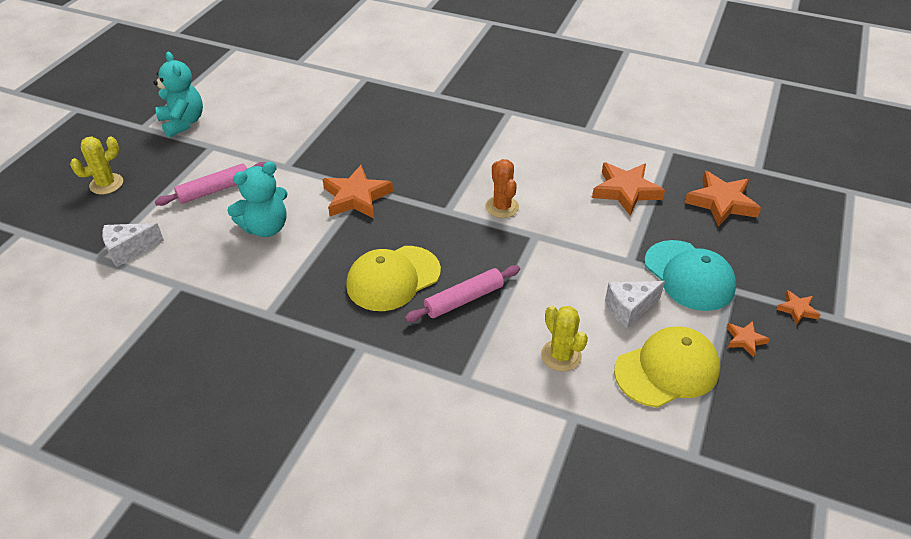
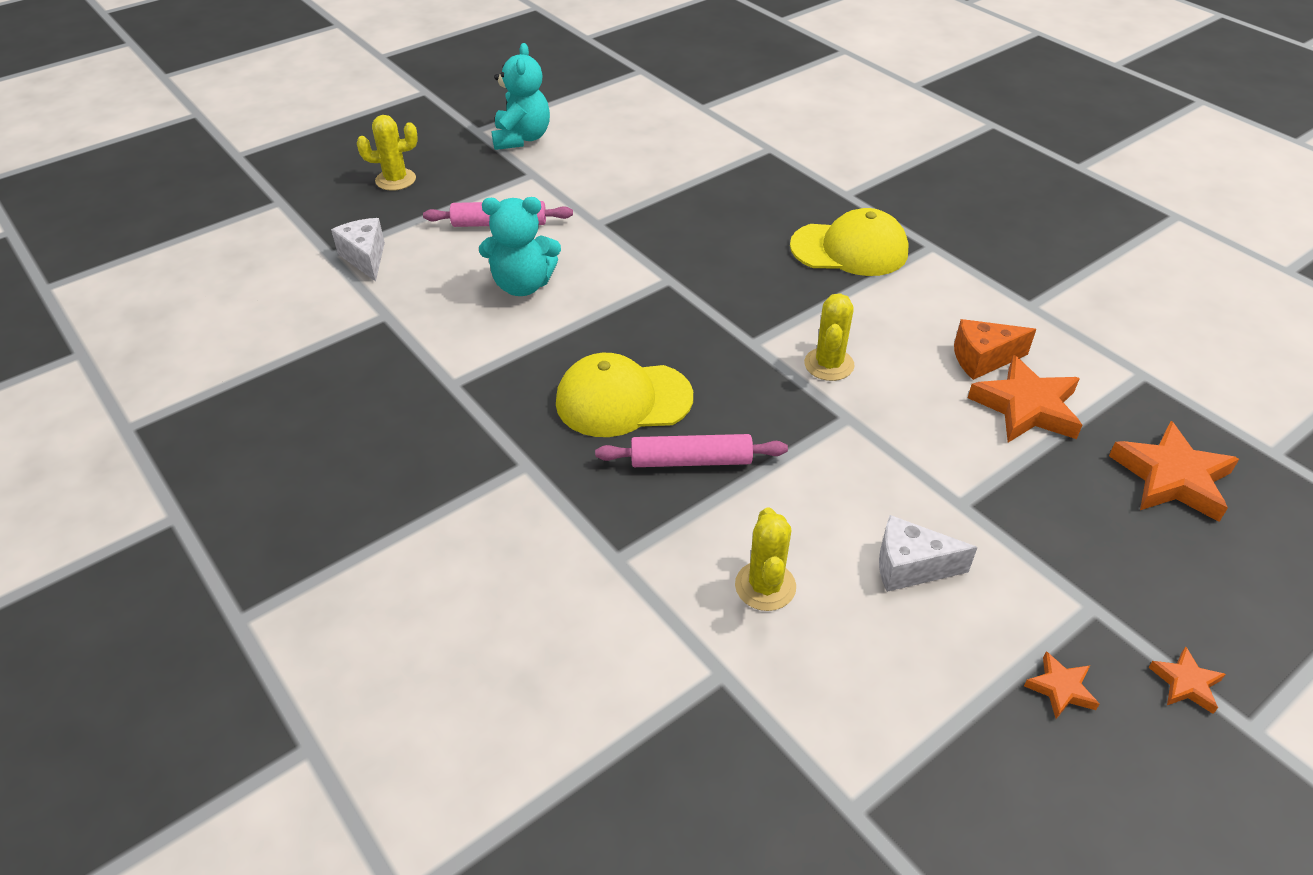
camera: 30 degrees right, 0 degrees up
white cheese [102,223,164,267] -> white cheese turned 60 degrees clockwise [331,218,385,281]
orange star [323,165,393,218] -> none
orange cactus [485,159,519,218] -> yellow cactus [804,293,854,381]
yellow cap [614,326,720,408] -> yellow cap moved to [790,208,909,276]
turquoise cap [644,240,736,311] -> none
none -> orange cheese [954,319,1036,380]

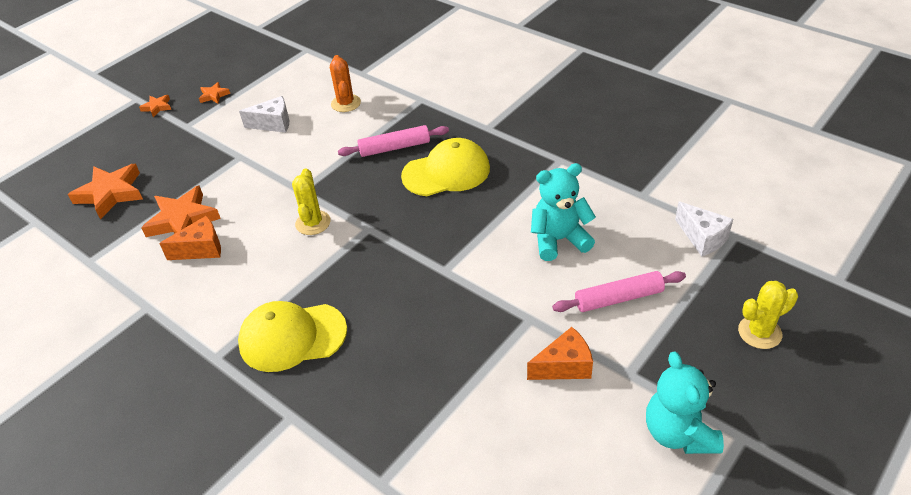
camera: 170 degrees right, 0 degrees up
yellow cactus [735,507,796,611] -> orange cactus [330,55,361,112]
none -> orange cheese [527,327,593,380]

